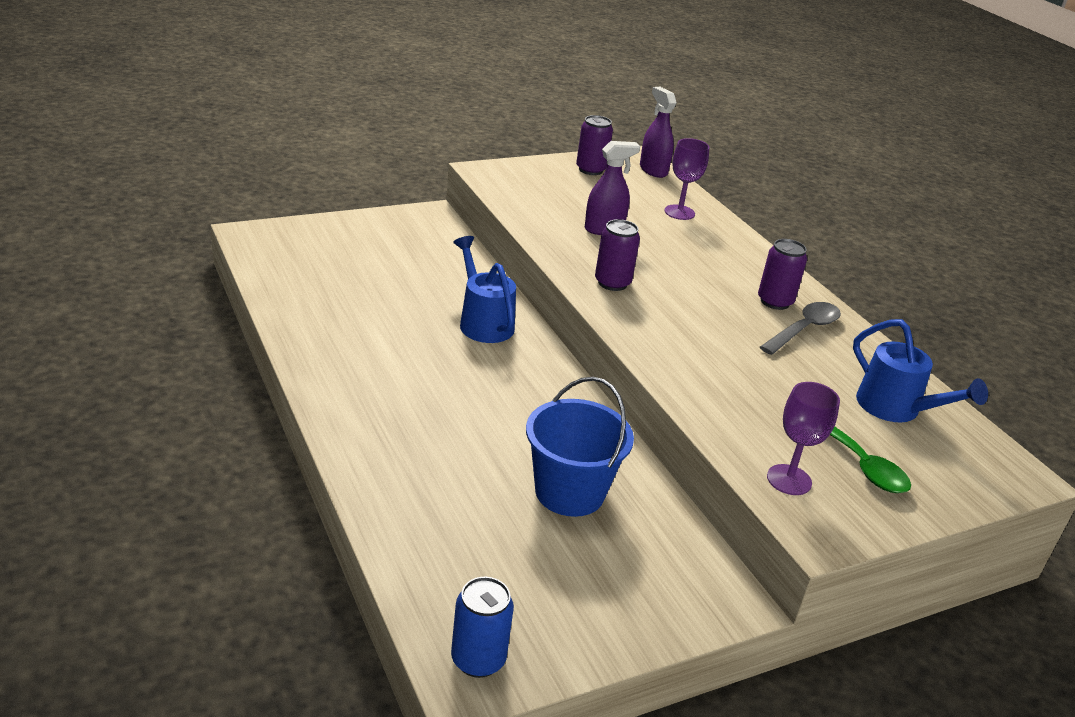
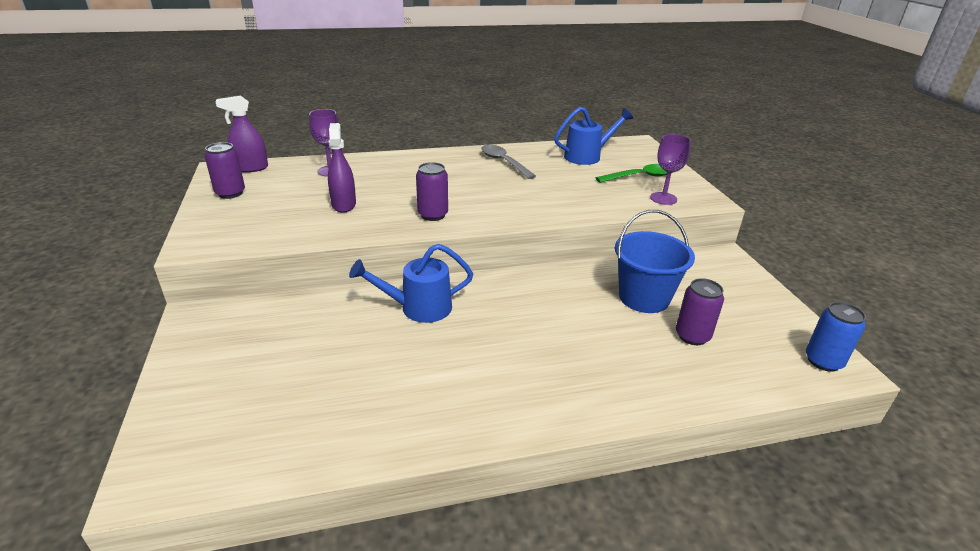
camera: 75 degrees left, 0 degrees up
purple can [758,239,807,310] -> purple can moved to [676,278,724,345]

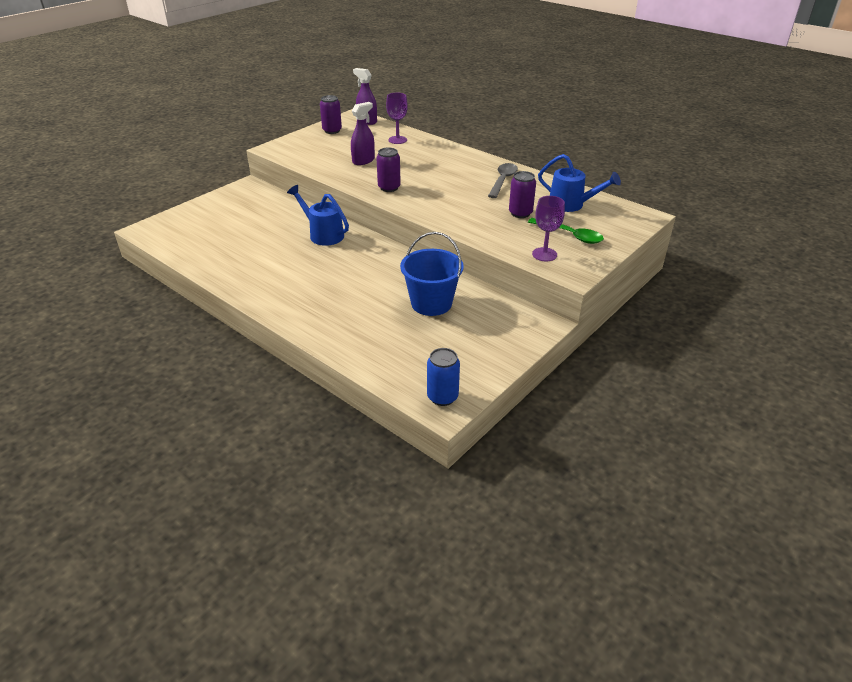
camera: 55 degrees right, 5 degrees up
purple can [676,278,724,345] -> purple can moved to [509,171,536,218]

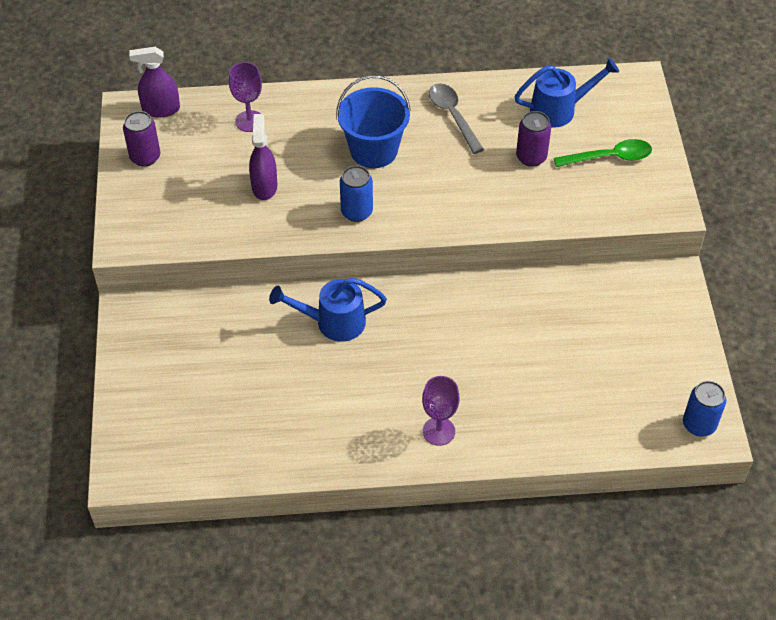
camera: 45 degrees left, 15 degrees up
purple can [376,148,401,192] -> blue can [340,166,373,222]
blue bucket [400,232,464,316] -> blue bucket moved to [336,75,411,168]
purple goblet [532,196,565,261] -> purple goblet moved to [422,376,460,446]

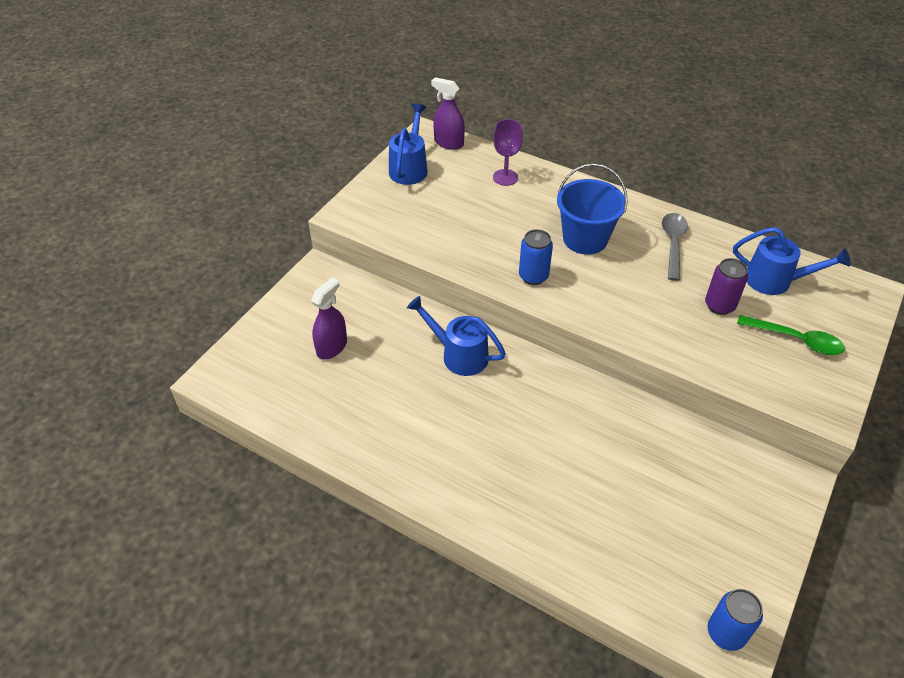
camera: 35 degrees right, 5 degrees down
purple can [123,111,160,167] -> blue watering can [389,103,428,185]
purple spray bottle [249,114,277,200] -> purple spray bottle moved to [311,277,347,360]
purple goblet [422,376,460,446] -> none

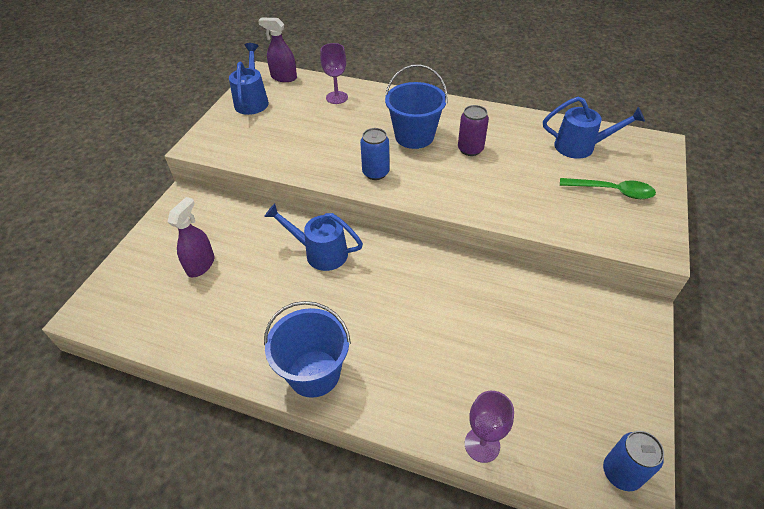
camera: 10 degrees left, 0 degrees up
grey spoon [662,213,688,281] -> none
purple can [705,258,748,315] -> purple can moved to [458,105,489,156]
none -> blue bucket [264,301,351,398]
none -> purple goblet [465,391,514,463]

